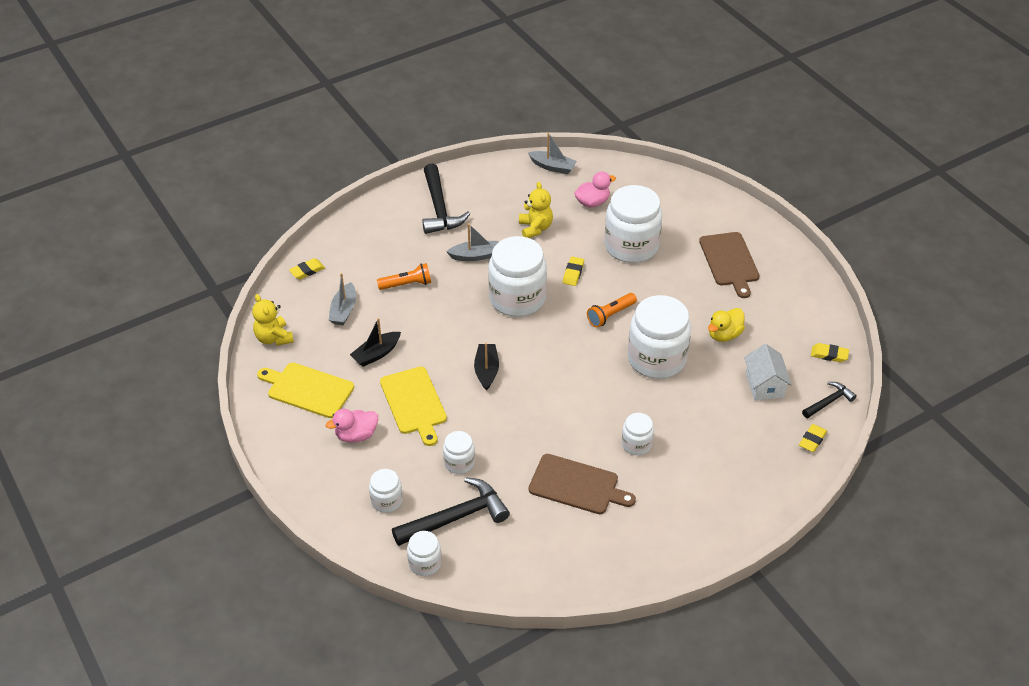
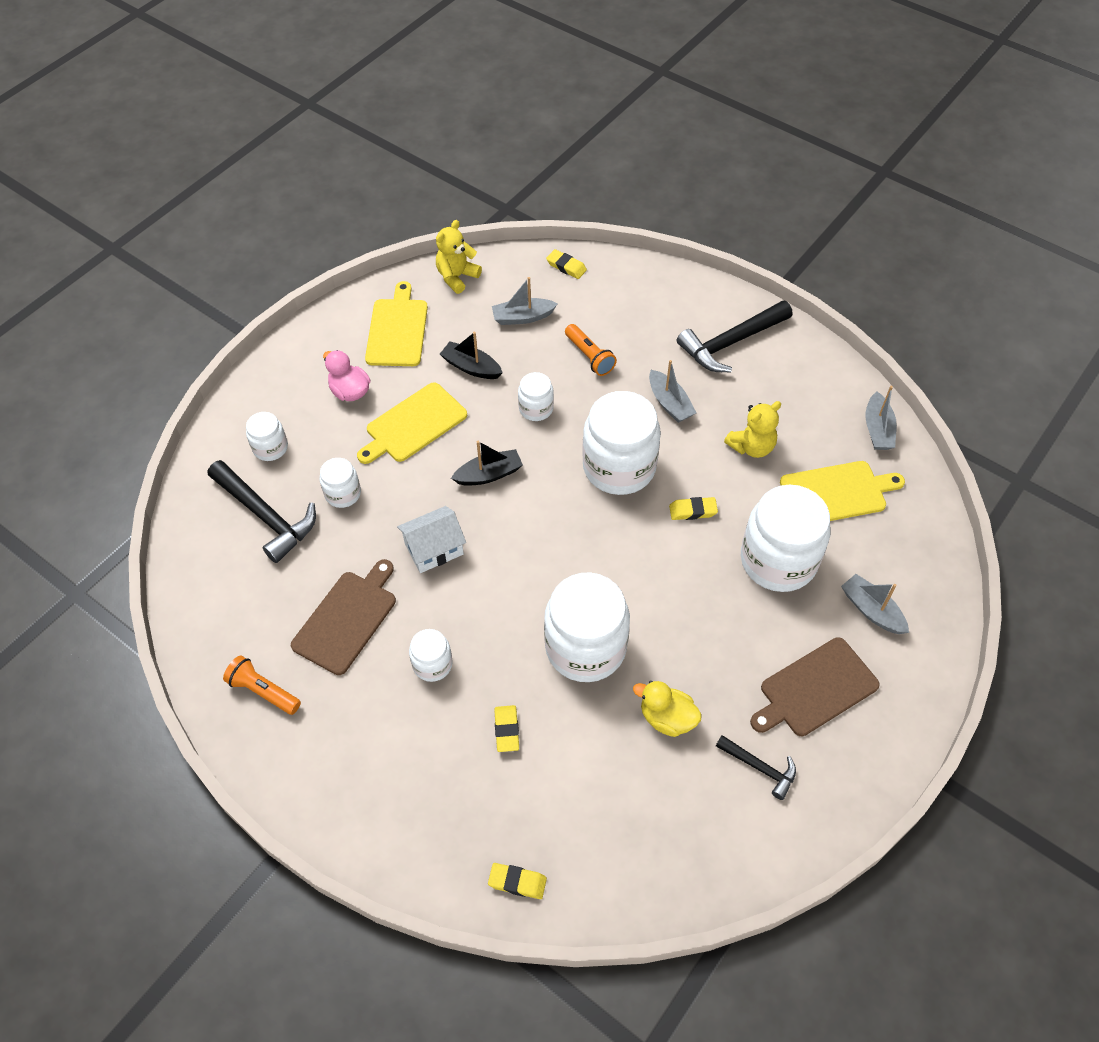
camera: 70 degrees right, 10 degrees up
white jar [407,531,441,576] -> white jar moved to [518,372,554,421]
brown cutting board [528,454,636,514] -> brown cutting board turned 150 degrees counterclockwise [291,559,396,675]
pink duck [574,171,616,207] -> yellow cutting board [780,461,905,521]
orange flashlight [587,293,637,327] -> orange flashlight moved to [223,655,301,715]
white house [744,344,792,400] -> white house moved to [397,506,466,573]
black hammer [802,382,857,418] -> black hammer moved to [716,735,796,800]
yellow eraser [811,343,849,362] -> yellow eraser moved to [495,705,519,752]
none -> grey boat [841,574,909,634]

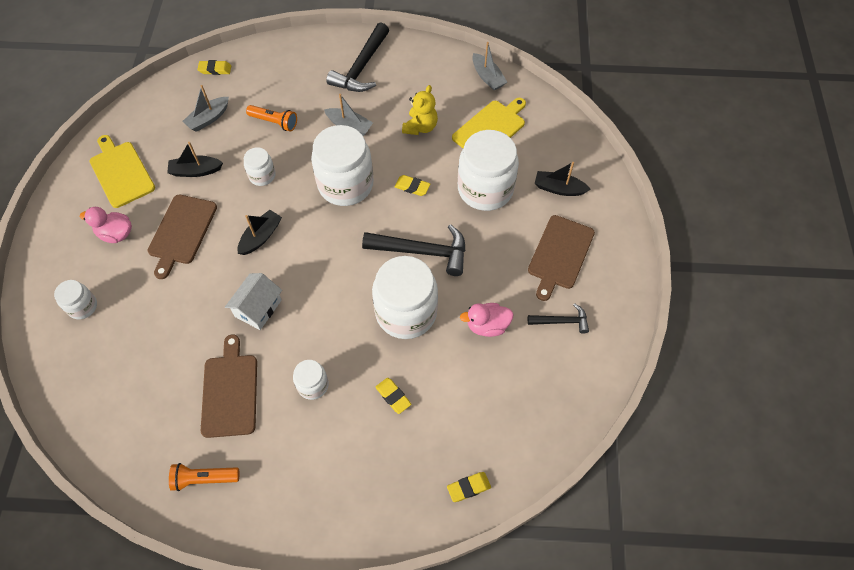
camera: 35 degrees left, 5 degrees up
black hammer [208,460,316,563] -> black hammer moved to [362,224,465,276]
white jar [320,458,361,508] -> none
yellow cutting board [357,382,467,464] -> brown cutting board [148,195,217,279]
yellow teddy bear [436,220,482,294] -> none
yellow duck [633,681,702,737] -> pink duck [460,303,514,337]
yellow eraser [669,497,718,520] -> yellow eraser turned 60 degrees clockwise [395,175,430,196]
grey boat [841,574,909,634] -> black boat [535,162,591,196]

